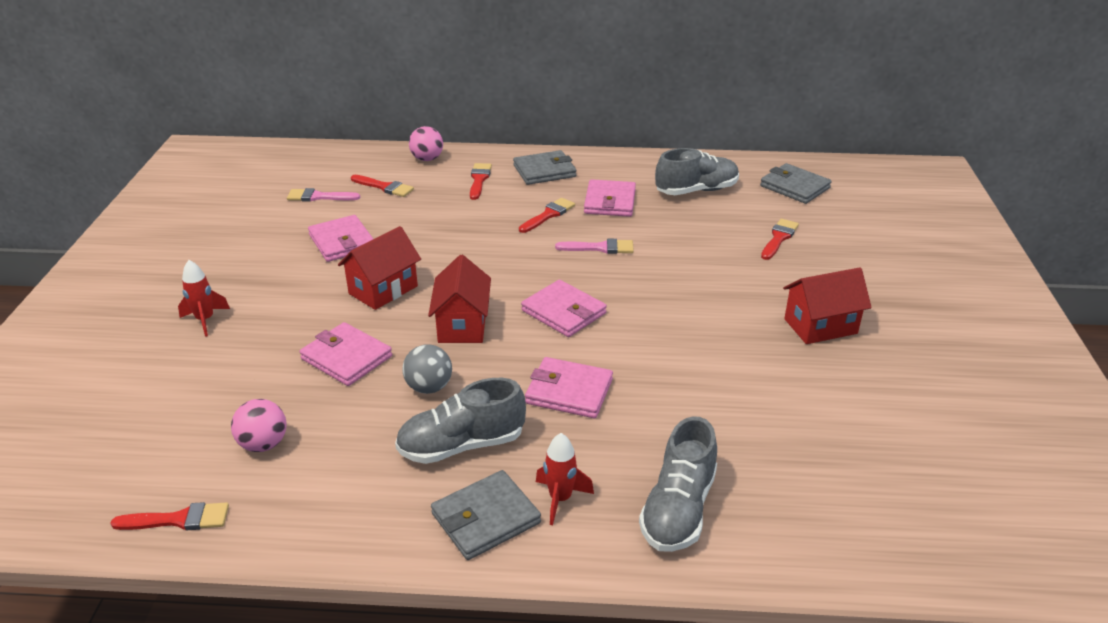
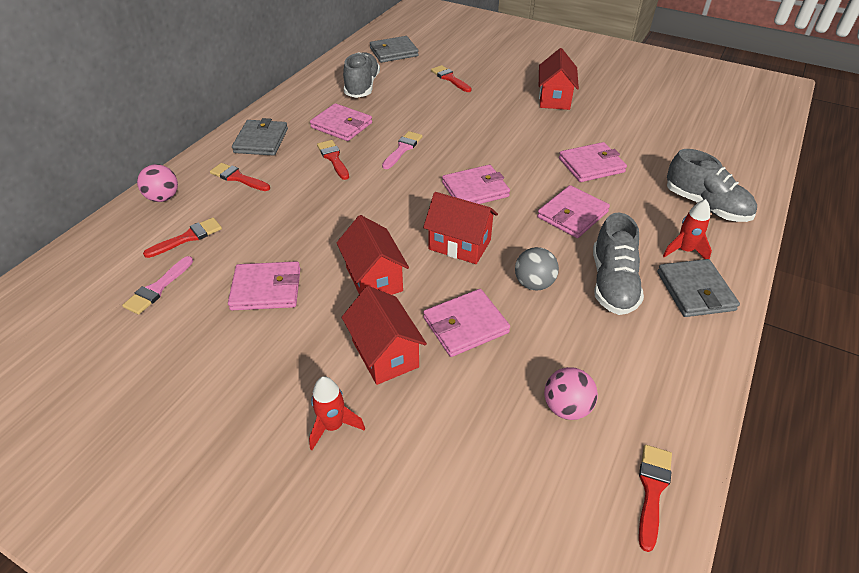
camera: 65 degrees left, 10 degrees up
none -> red house [342,286,427,385]
none -> pink wallet [559,142,627,182]

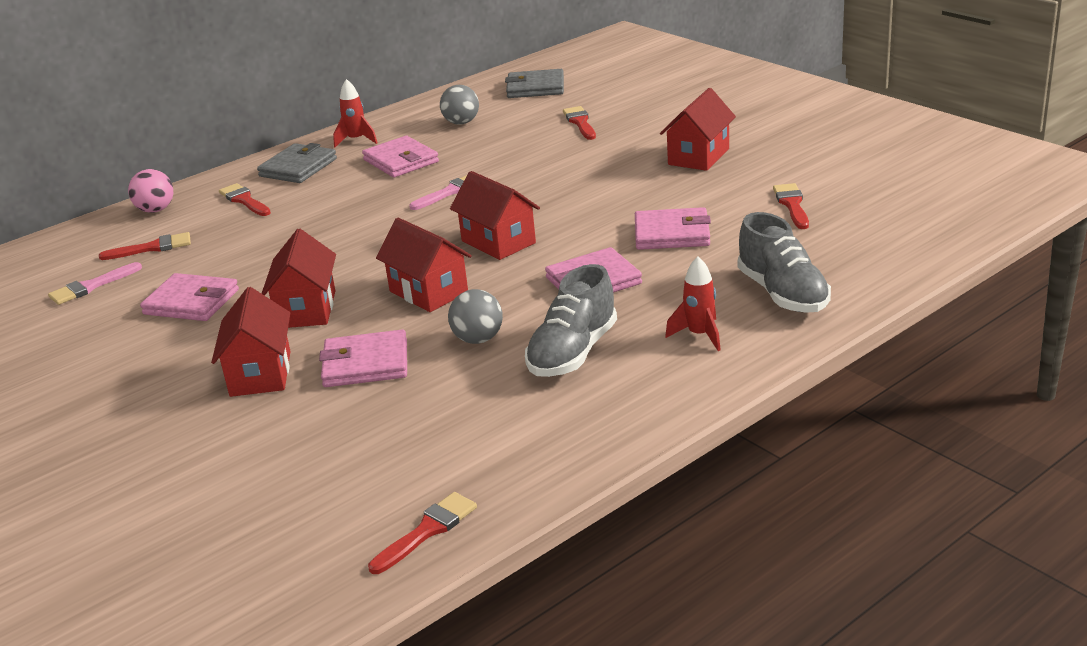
camera: 25 degrees right, 15 degrees down
red rocket [309,376,365,450] -> red rocket moved to [333,79,377,147]
red brush [317,140,349,180] -> red brush moved to [773,183,809,229]
grey shoe [343,52,380,98] -> grey ball [440,85,479,125]
pink wallet [442,165,510,204] -> red house [450,171,540,260]
pink ball [544,367,598,420] -> none
grey wallet [657,259,740,317] -> none

